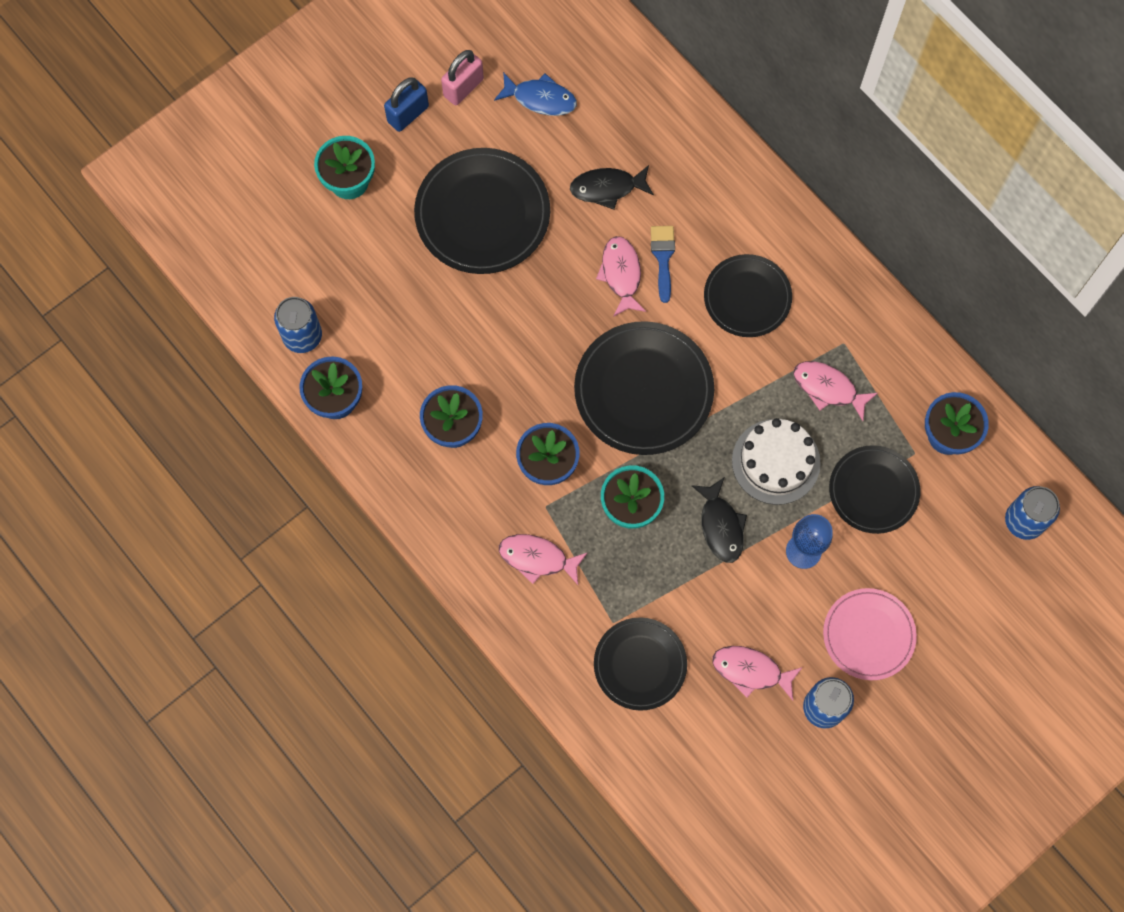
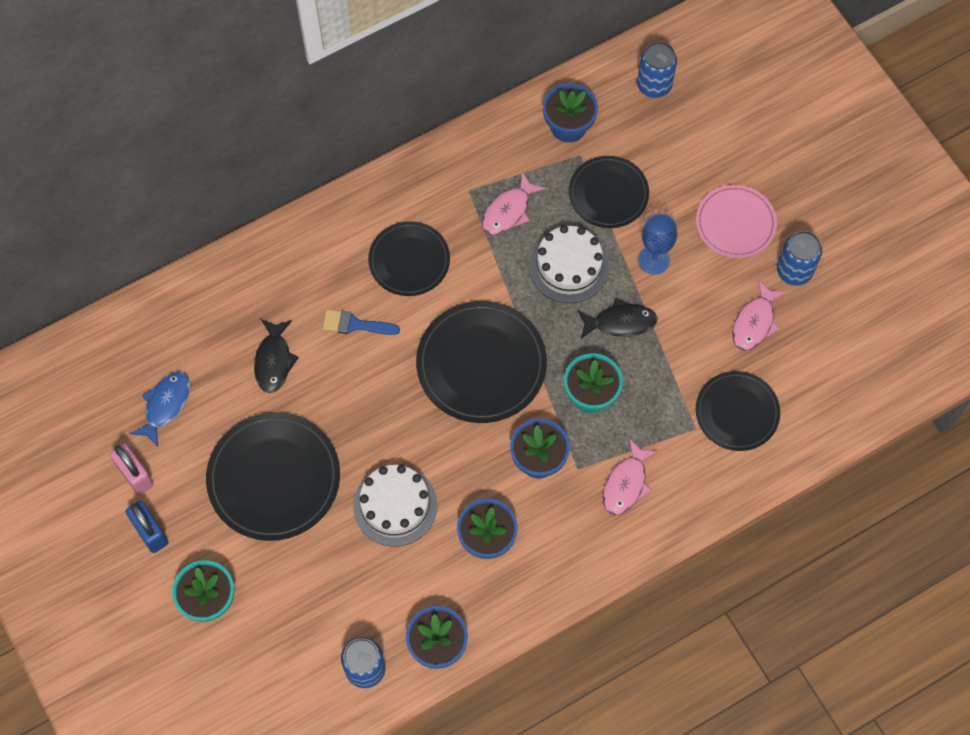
camera: 80 degrees left, 5 degrees down
pink fish [596,236,646,317] -> none
none -> white cake [353,465,437,547]

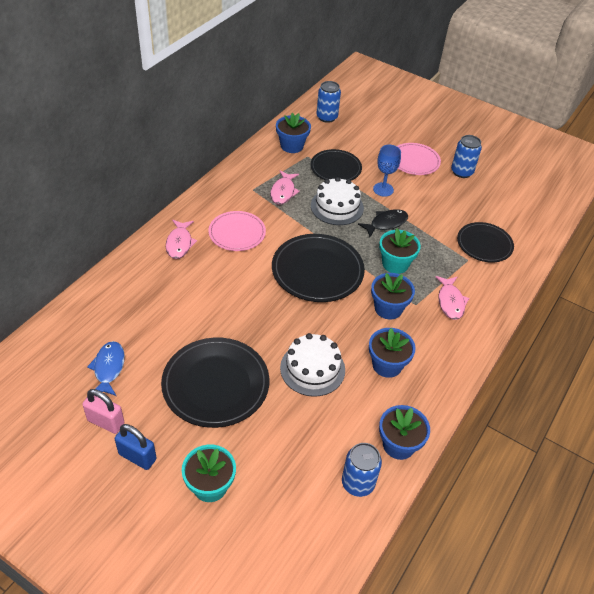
camera: 30 degrees left, 20 degrees down
black fish [254,319,299,393] -> none
blue brush [322,309,400,335] -> none
black plate [368,221,450,296] -> pink plate [208,211,266,251]
pink fish [732,279,787,351] -> pink fish moved to [166,220,197,259]

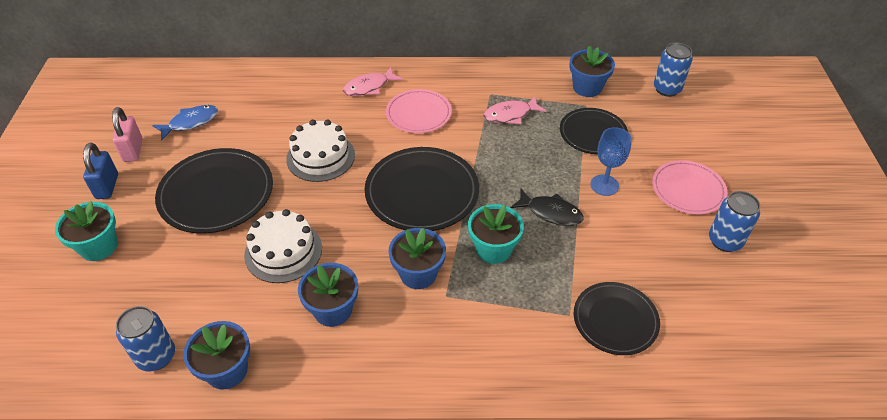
camera: 60 degrees right, 0 degrees up
white cake [311,177,364,225] -> white cake moved to [286,120,355,182]
pink fish [435,276,469,320] -> none

